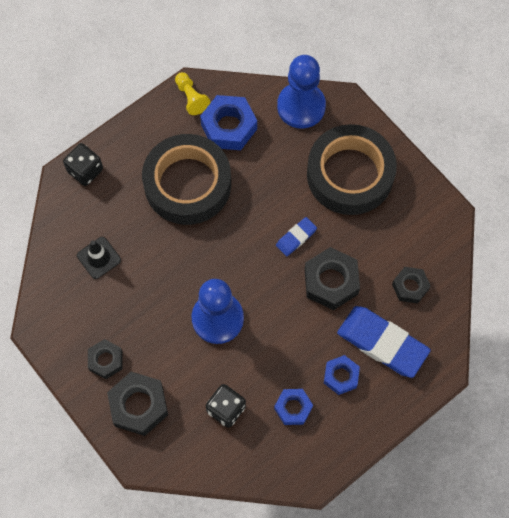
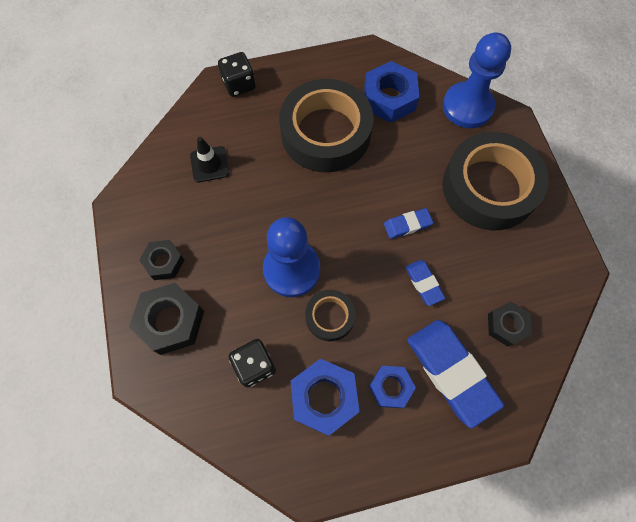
camera: 25 degrees right, 0 degrees up
yellow pawn [175,72,210,115] -> none
blue nut [274,389,313,425] -> blue nut [291,359,360,436], size x1.61
black nut [305,247,360,310] -> blue eraser [405,260,445,306]
none -> black tape [305,290,356,341]

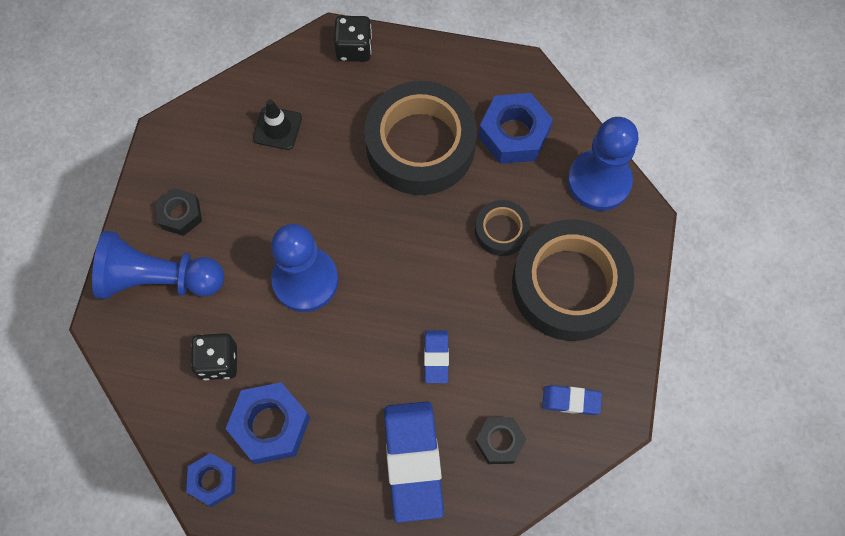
camera: 25 degrees right, 0 degrees up
black nut [129,283,204,355] -> blue pawn [92,231,224,299]
black tape [305,290,356,341] -> black tape moved to [475,200,530,256]
blue nut [369,366,416,408] -> blue nut moved to [186,453,236,507]
blue eraser [384,208,433,239] -> blue eraser moved to [542,385,602,415]

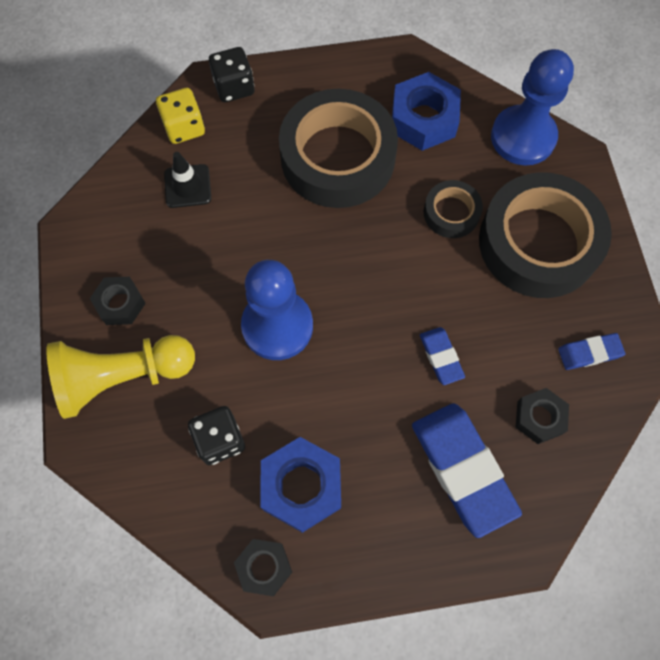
camera: 20 degrees left, 0 degrees up
blue pawn [92,231,224,299] -> yellow pawn [46,335,195,419]
blue nut [186,453,236,507] -> black nut [234,539,292,596]
none -> yellow dice [156,88,205,144]

